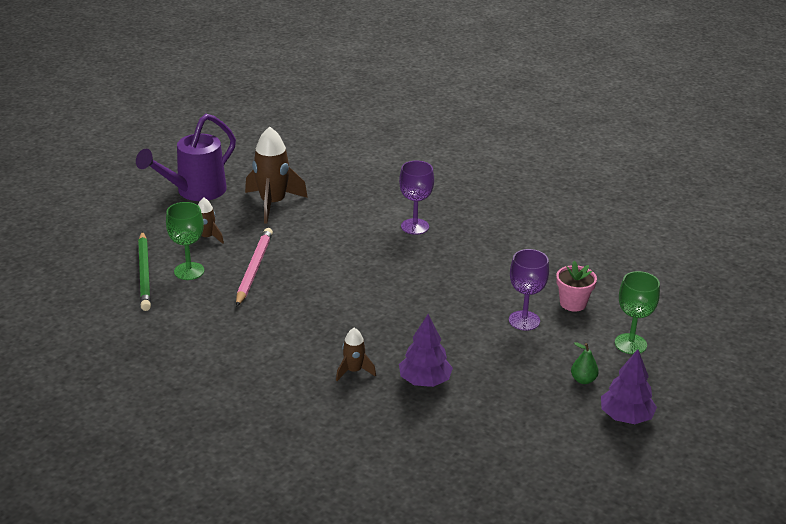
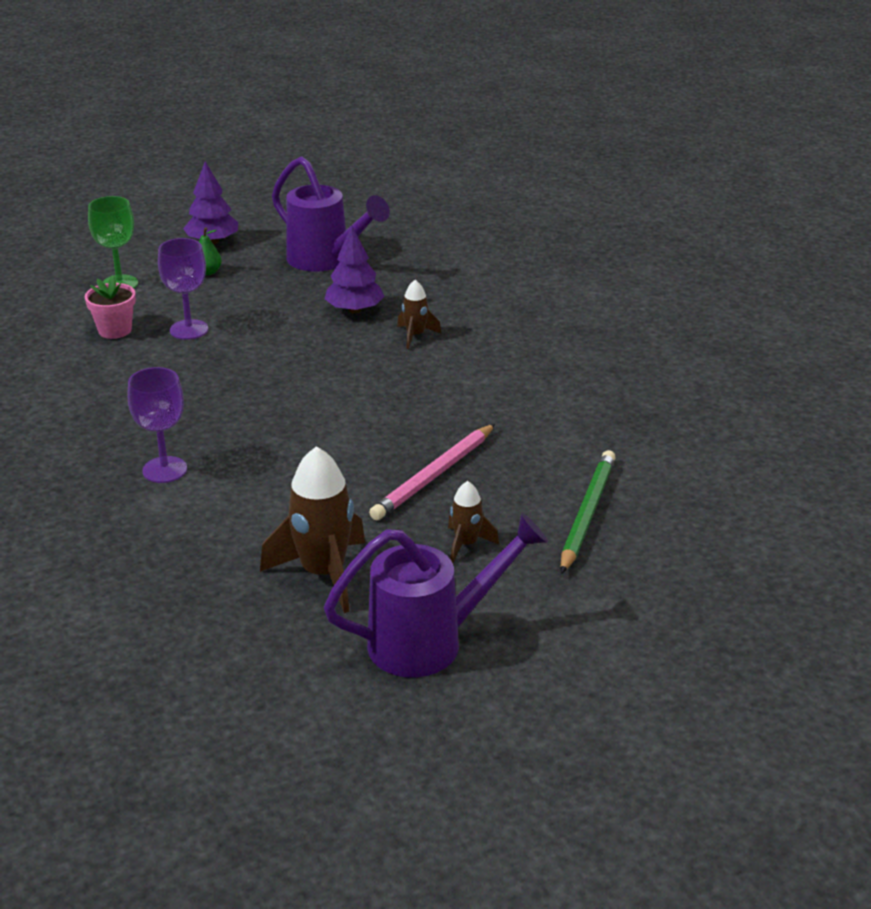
camera: 150 degrees left, 0 degrees up
green goblet [166,202,204,280] -> none
none -> purple watering can [272,156,390,272]

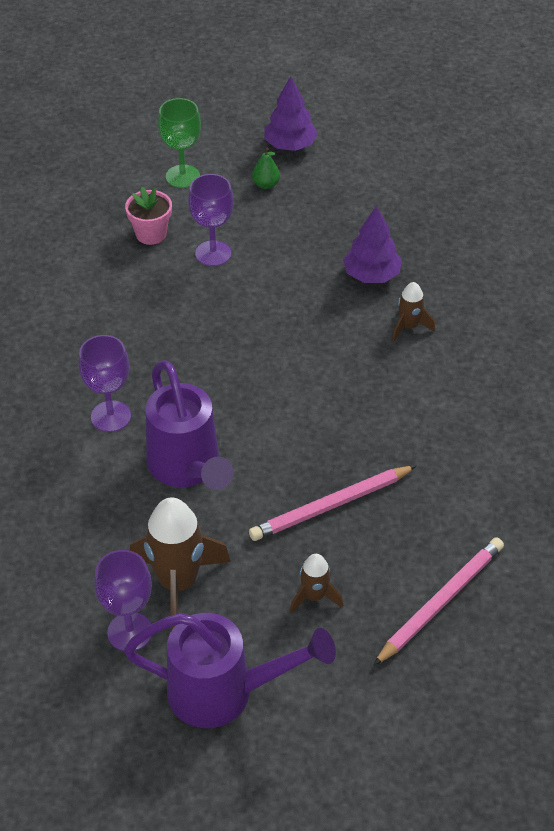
camera: 25 degrees right, 15 degrees up
purple watering can [272,156,390,272] -> purple watering can moved to [146,360,234,490]
green pencil [560,450,616,574] -> pink pencil [373,538,504,666]
none -> purple goblet [94,550,152,651]

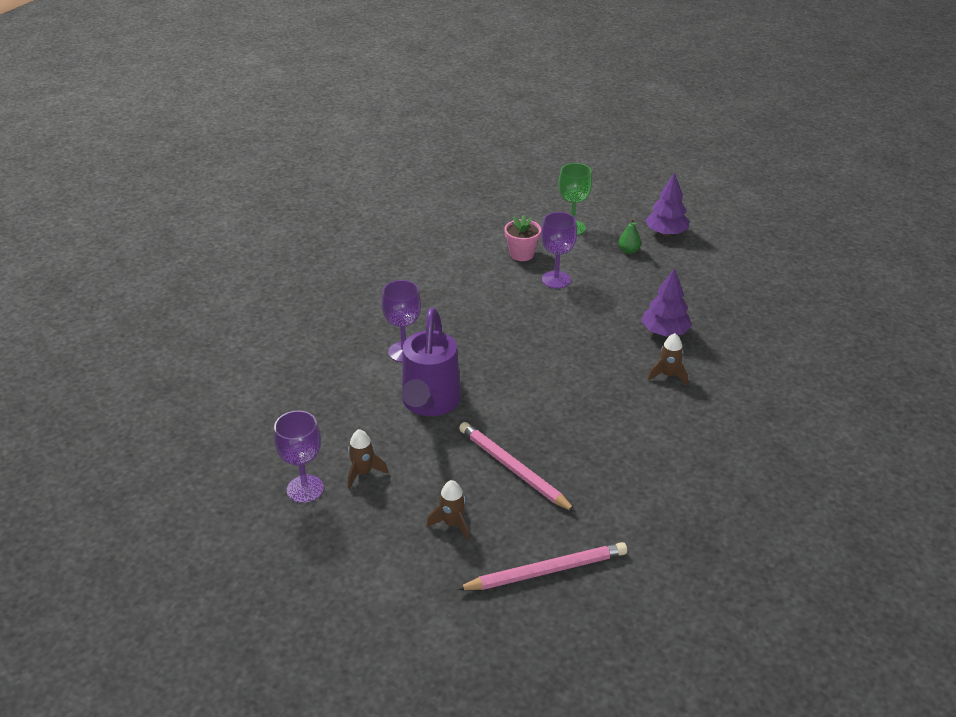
camera: 30 degrees right, 10 degrees down
purple watering can [124,613,336,728] -> none
brown rocket [130,497,231,630] -> brown rocket [348,429,388,489], size x0.52
pink pencil [249,465,417,541] -> pink pencil turned 45 degrees clockwise [459,422,576,512]

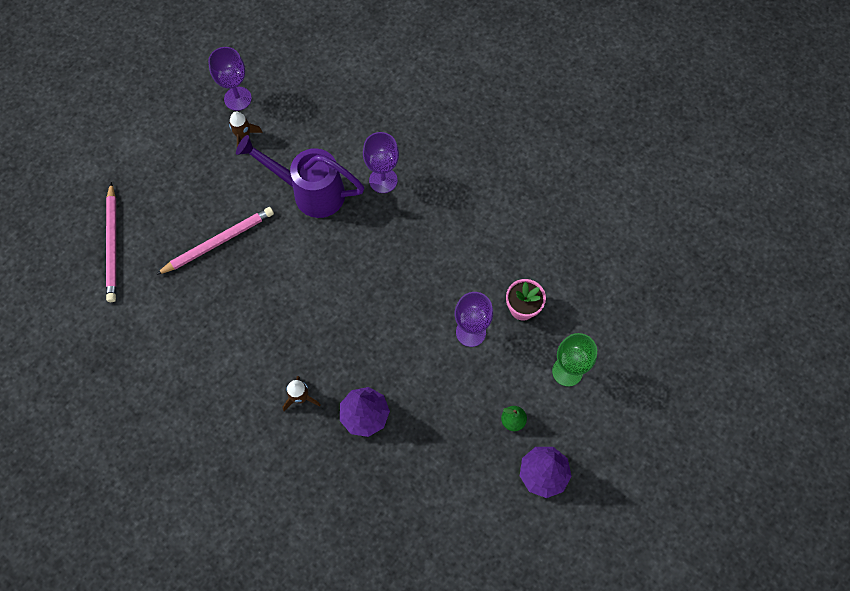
camera: 100 degrees right, 30 degrees up
brown rocket [426,480,469,541] -> none

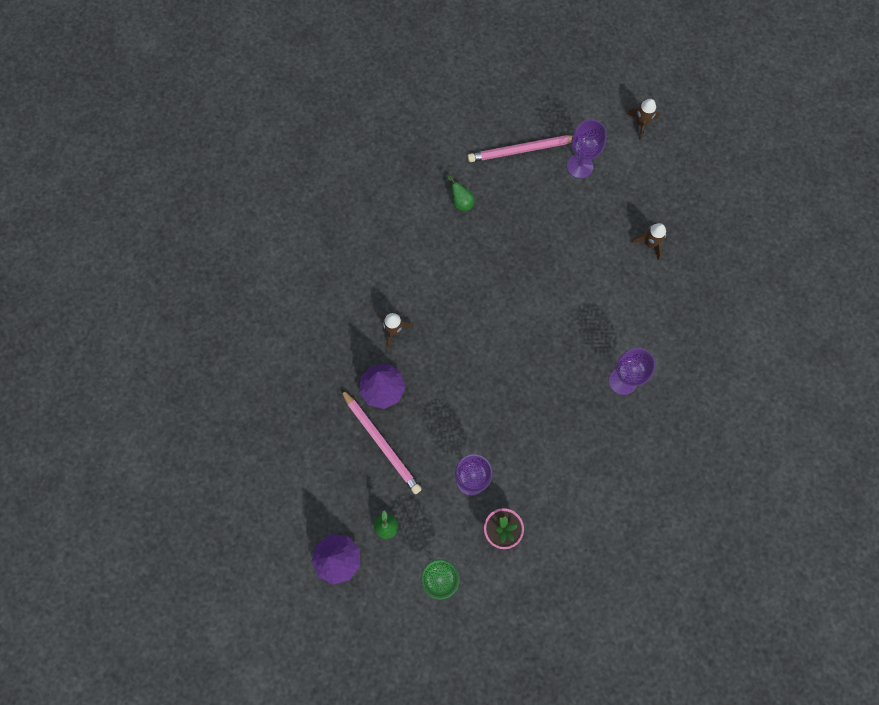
camera: 85 degrees right, 5 degrees up
pink pencil [156,207,274,275] -> pink pencil moved to [341,389,422,494]
purple goblet [208,47,252,111] -> purple goblet moved to [567,120,607,178]
purple watering can [236,135,364,218] -> none
none -> green pear [446,174,474,212]
none -> brown rocket [627,99,659,140]

